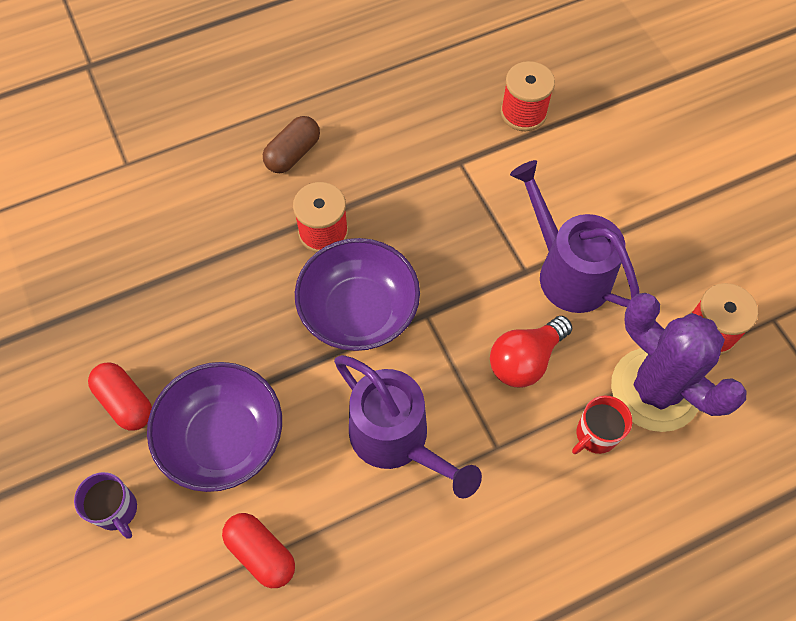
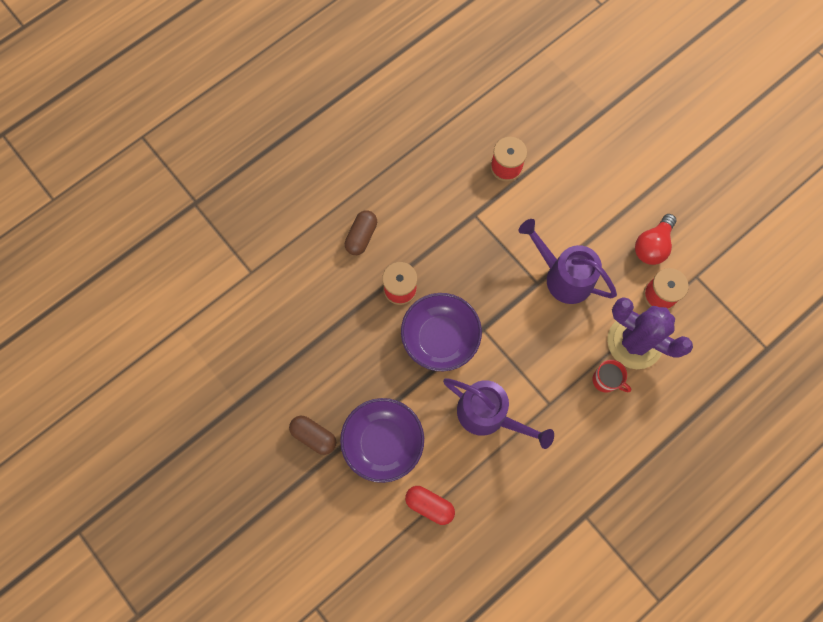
camera: 15 degrees left, 10 degrees up
purple mug [74,472,137,539] -> none
red capsule [88,363,152,430] -> brown capsule [289,416,336,455]
red light bulb [490,316,572,388] -> red light bulb moved to [635,214,676,265]
red mug [572,396,632,454] -> red mug turned 90 degrees counterclockwise [592,360,631,393]

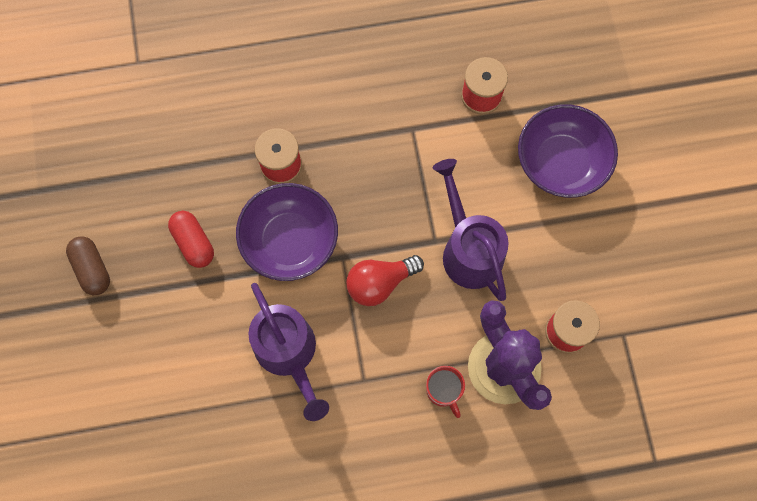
camera: 30 degrees right, 0 degrees up
purple bowl [340,398,424,483] -> purple bowl moved to [518,104,618,198]
brown capsule [345,210,377,255] -> none
red capsule [405,486,455,525] -> red capsule moved to [168,211,214,268]
red light bulb [635,214,676,265] -> red light bulb moved to [346,255,424,306]

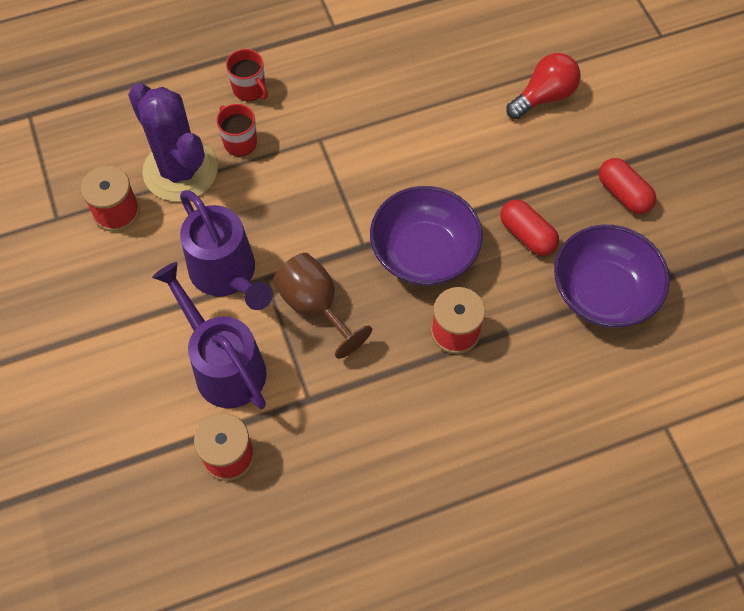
camera: 170 degrees right, 10 degrees down
brown capsule [66,236,110,295] -> red capsule [599,158,656,214]
purple watering can [248,283,329,421] -> purple watering can moved to [152,262,267,409]
red light bulb [346,255,424,306] -> red light bulb moved to [506,53,580,119]
purple bowl [518,104,618,198] -> purple bowl moved to [554,225,670,327]
none -> red mug [226,49,268,101]
none -> brown goblet [273,253,372,359]

